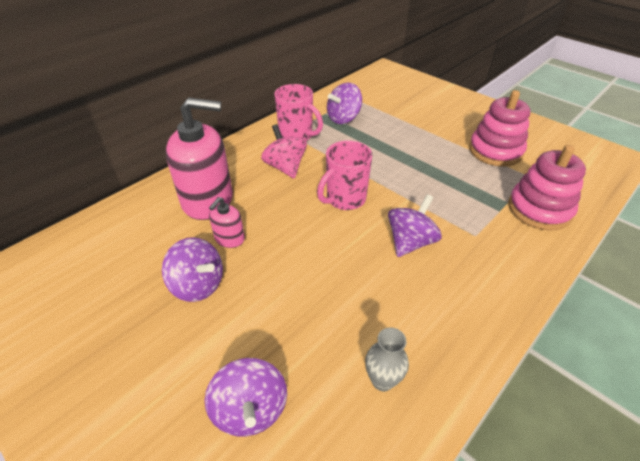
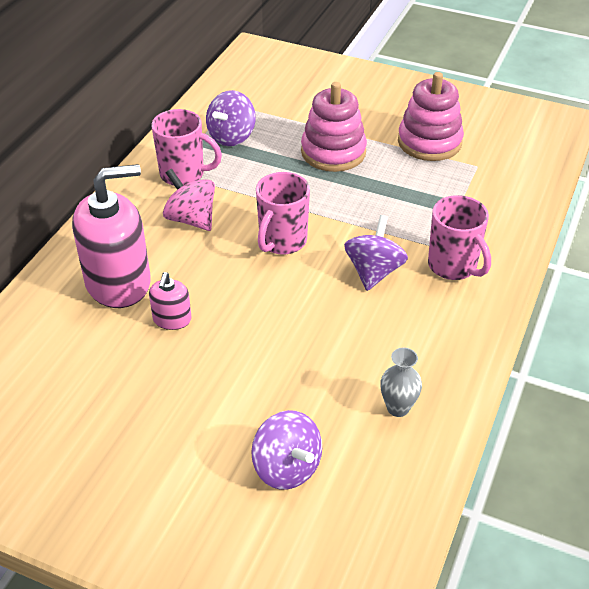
camera: 20 degrees left, 0 degrees up
purple spinning top [162,237,223,302] -> none
pink stacking toy [508,145,586,231] -> pink stacking toy moved to [301,82,367,172]
none -> pink mug [428,195,491,280]

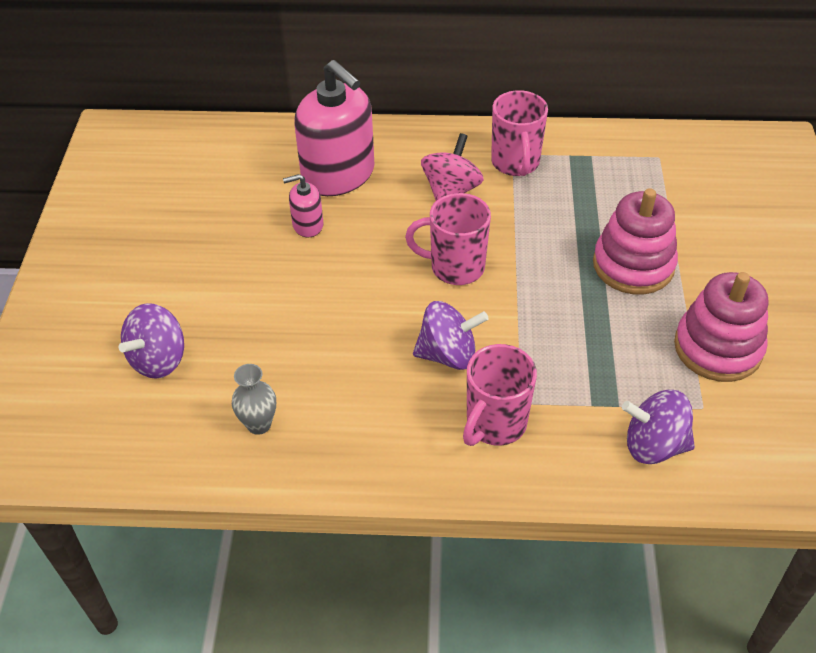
camera: 70 degrees right, 5 degrees up
purple spinning top [206,90,256,146] -> purple spinning top moved to [622,390,695,464]

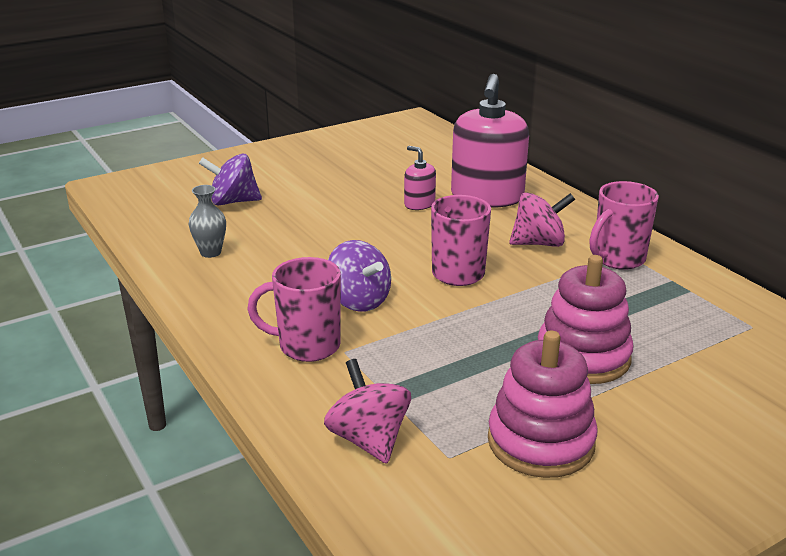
camera: 55 degrees right, 20 degrees down
purple spinning top [622,390,695,464] -> pink spinning top [324,359,411,464]

